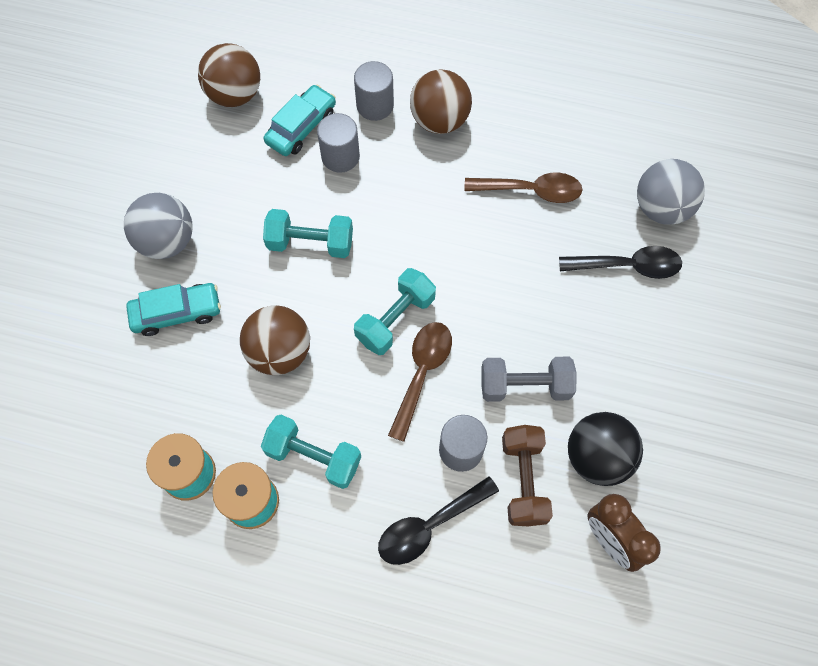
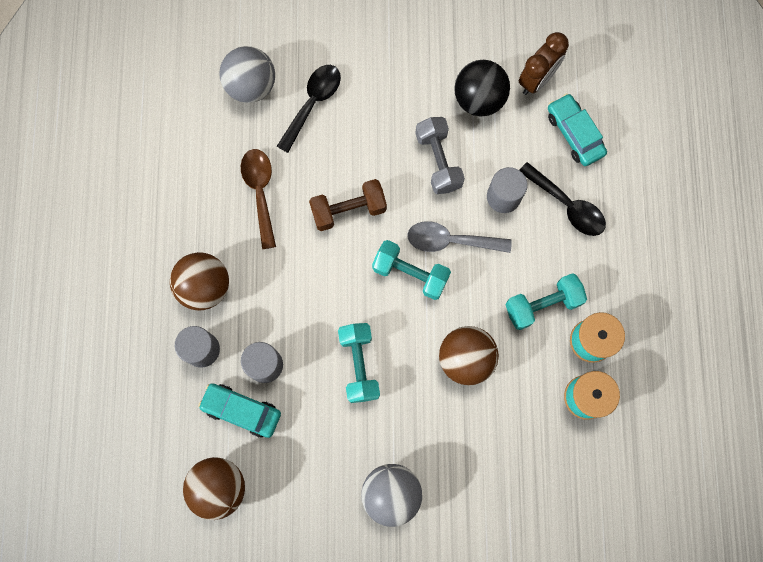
camera: 105 degrees left, 10 degrees up
turquoise car [126,283,221,336] -> turquoise car moved to [548,93,607,166]
turquoise dumbbell [261,415,361,489] -> turquoise dumbbell turned 60 degrees clockwise [505,273,587,330]
brown spoon [388,322,452,442] -> grey spoon [407,221,512,253]
brown dumbbell [502,425,553,526] -> brown dumbbell moved to [309,179,387,231]
black spoon [559,246,682,279] -> black spoon turned 45 degrees clockwise [277,65,341,153]

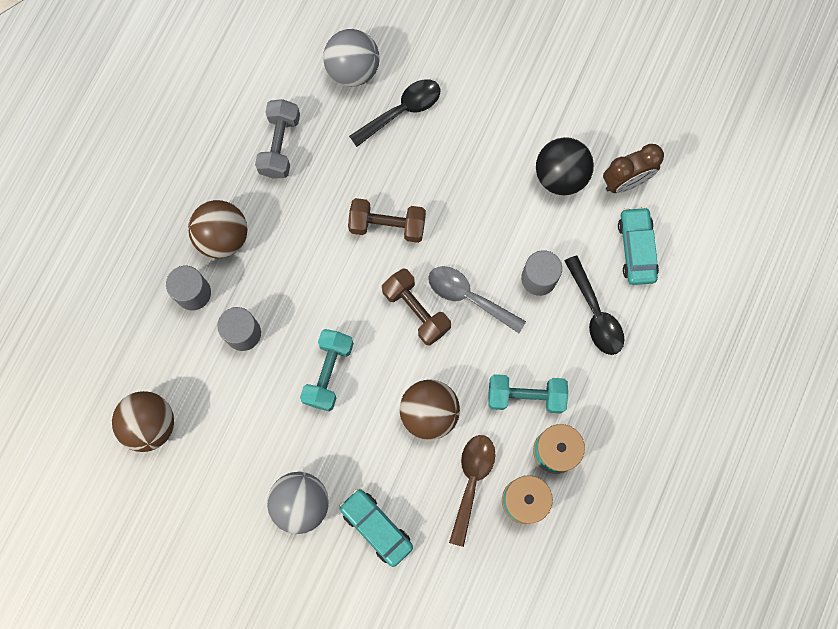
camera: 25 degrees right, 0 degrees up
turquoise car [198,383,281,438] -> turquoise car moved to [339,489,413,567]
brown spoon [241,149,276,249] -> brown spoon moved to [449,435,496,547]
turquoise dumbbell [372,240,451,300] -> brown dumbbell [382,268,451,346]
grey dumbbell [415,117,465,194] -> grey dumbbell moved to [255,99,300,179]

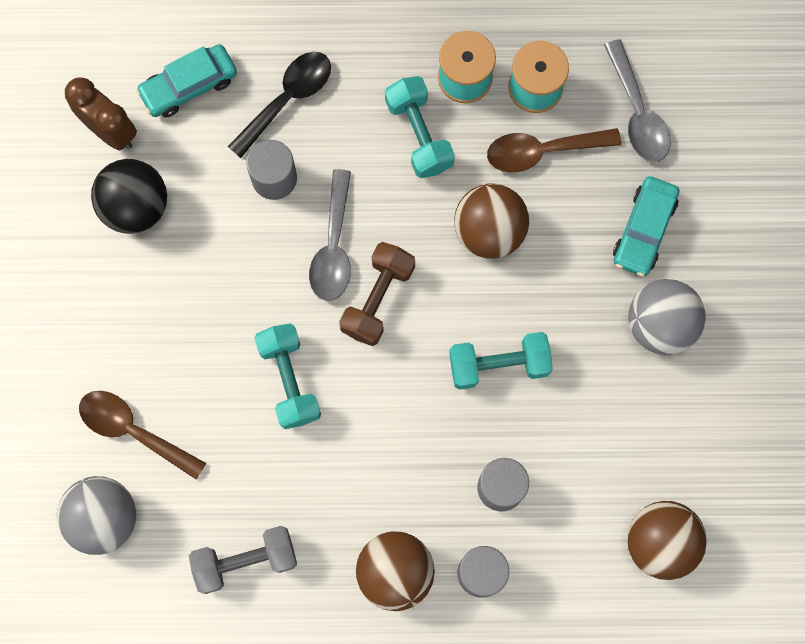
camera: 115 degrees left, 0 degrees up
brown dumbbell [348,198,426,243] -> turquoise dumbbell [254,323,321,429]
black spoon [349,79,440,147] -> brown spoon [79,391,206,480]
none -> grey spoon [604,39,670,162]

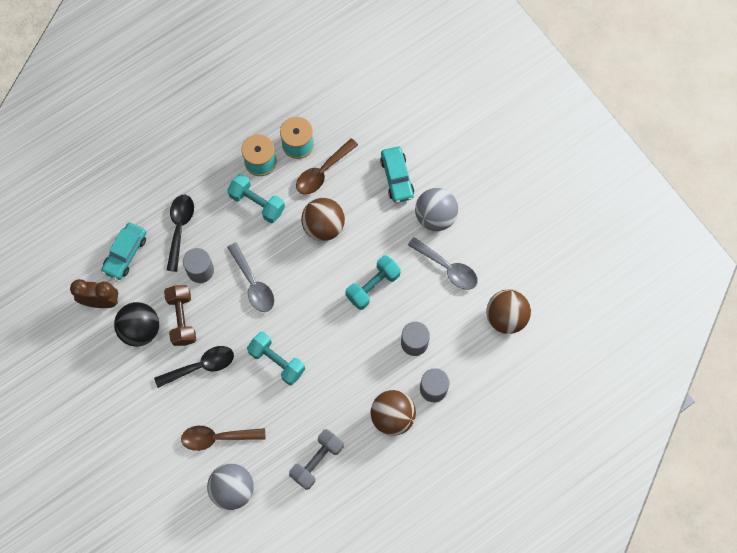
camera: 35 degrees left, 5 degrees down
brown dumbbell [339,242,415,346] -> brown dumbbell moved to [164,285,196,346]
grey spoon [604,39,670,162] -> grey spoon moved to [408,237,478,290]
none -> black spoon [154,346,234,388]

